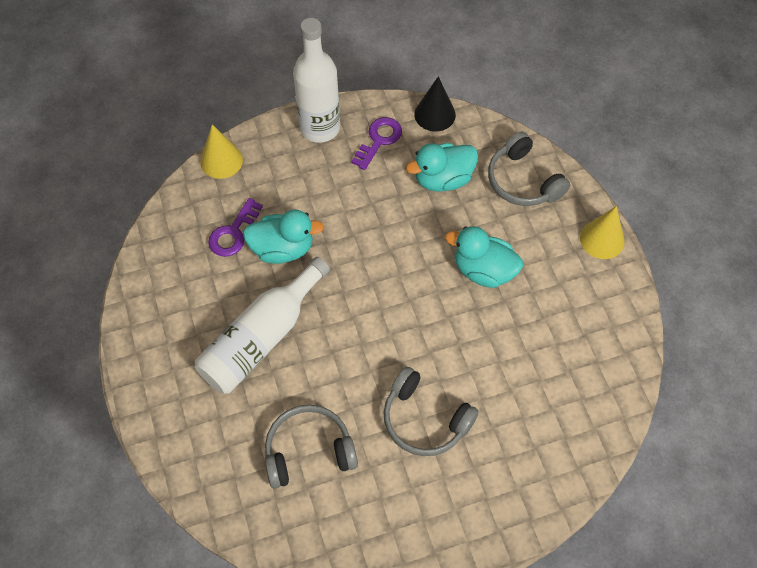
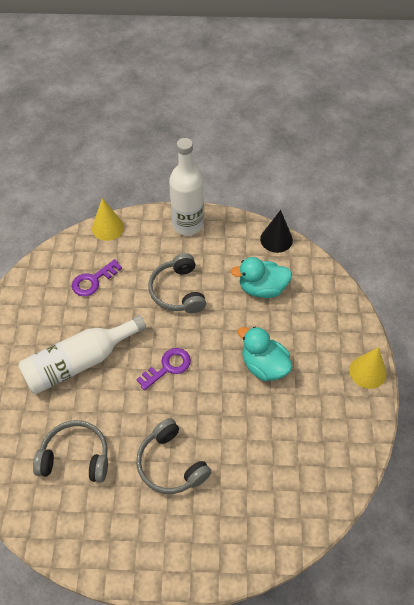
camera: 20 degrees right, 5 degrees down
turquoise duck [243,209,324,264] -> none
purple key [351,117,402,170] -> purple key moved to [136,348,191,390]
grey headphones [488,132,570,206] -> grey headphones moved to [148,253,206,313]

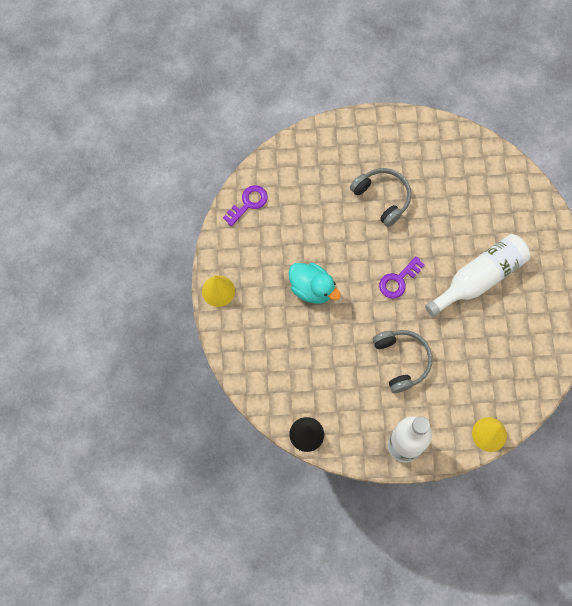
camera: 175 degrees right, 15 degrees up
grey headphones [33,420,108,483] -> none
purple key [72,259,122,296] -> purple key moved to [223,185,268,227]
turquoise duck [230,257,292,298] -> none

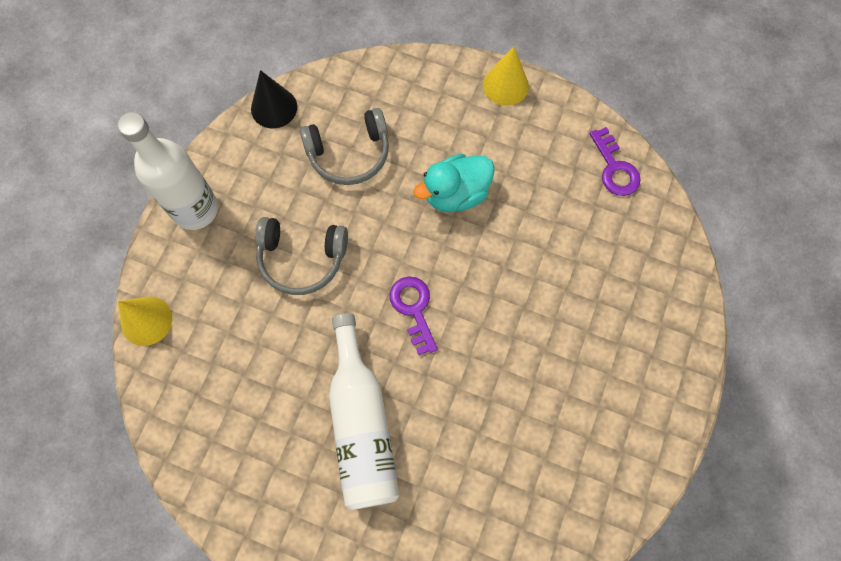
camera: 115 degrees right, 0 degrees up
grey headphones [350,168,411,227] -> grey headphones moved to [300,108,389,185]

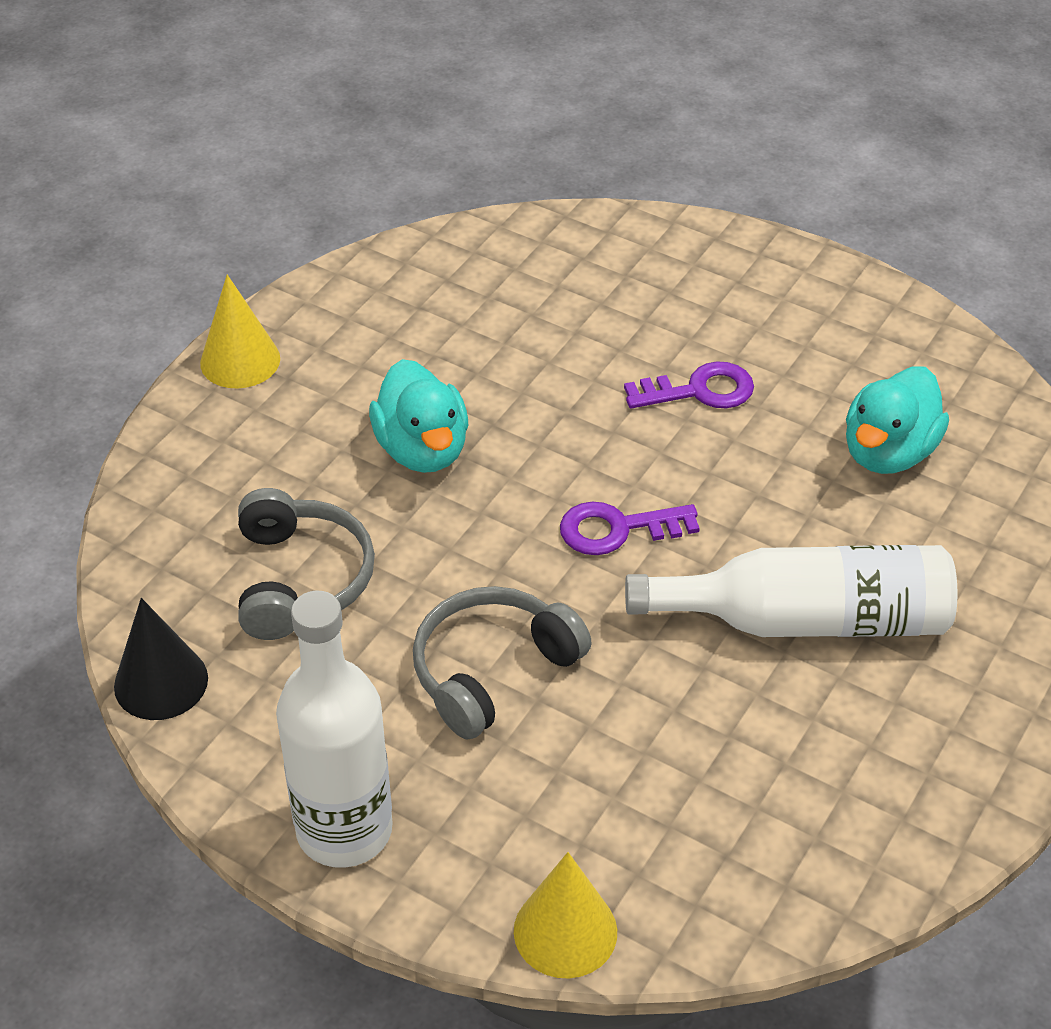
camera: 80 degrees left, 25 degrees down
grey headphones [255,217,348,295] -> grey headphones turned 150 degrees counterclockwise [413,586,592,740]
purple key [589,127,641,196] -> purple key moved to [624,361,754,408]
none -> turquoise duck [846,366,949,474]

